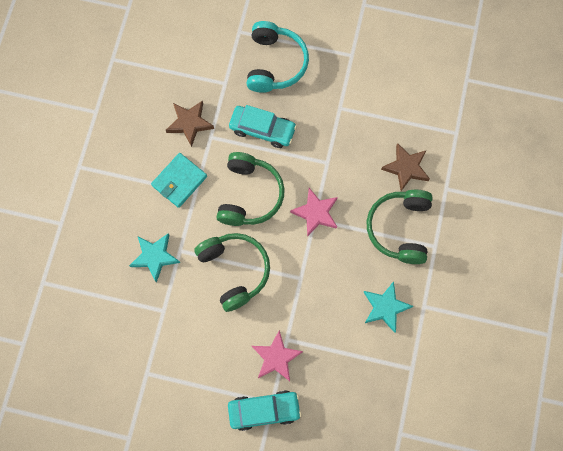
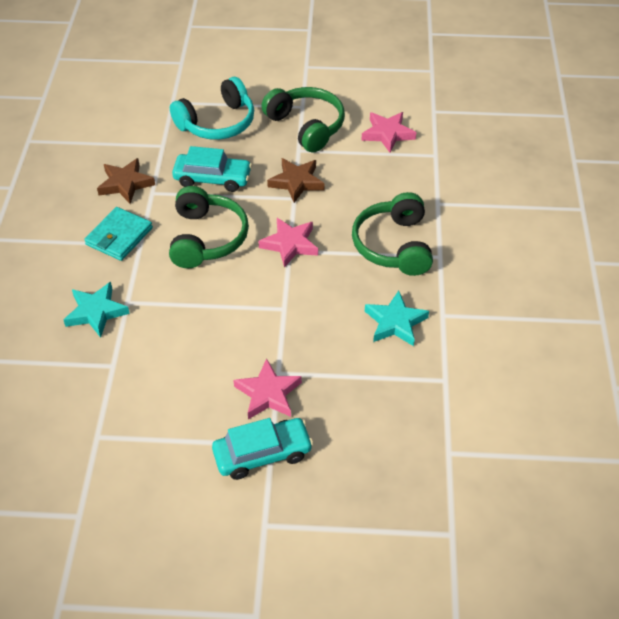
camera: 10 degrees left, 25 degrees down
green headphones [194,233,270,312] -> green headphones moved to [261,87,345,153]
turquoise headphones [246,21,309,93] -> turquoise headphones turned 60 degrees clockwise [170,77,254,140]
brown star [381,143,430,191] -> brown star moved to [267,158,325,203]
none -> pink star [361,112,416,153]

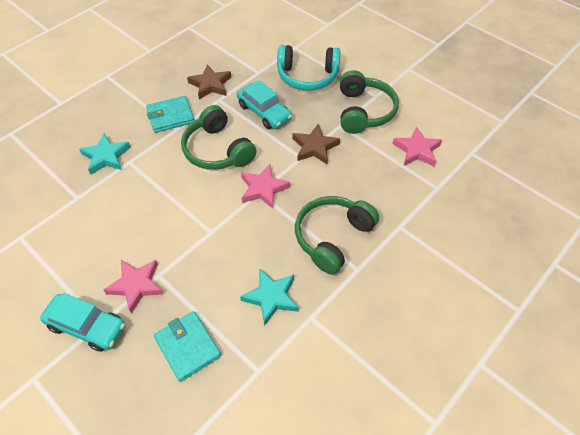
camera: 40 degrees right, 5 degrees up
green headphones [169,186,249,268] -> green headphones turned 105 degrees clockwise [181,105,256,170]
none -> turquoise wallet [153,311,221,382]

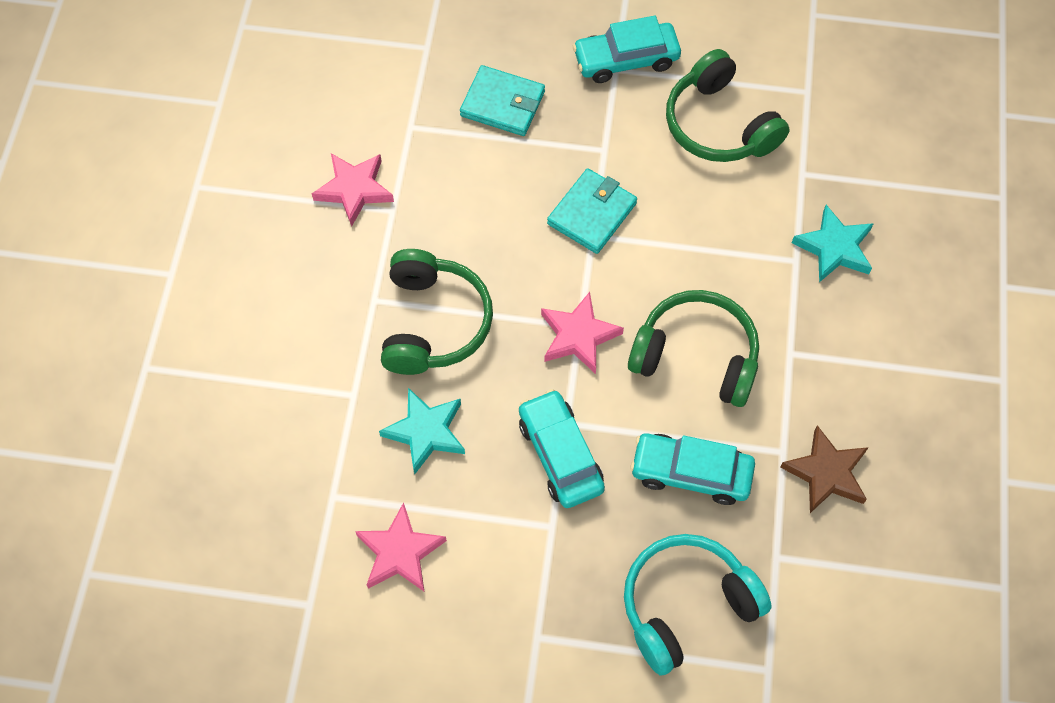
camera: 145 degrees right, 10 degrees up
pink star [103,260,164,314] -> pink star moved to [312,153,394,226]
turquoise wallet [146,96,194,133] -> turquoise wallet moved to [547,168,637,254]
turquoise star [240,268,298,325] -> turquoise star moved to [379,388,465,474]
brown star [292,124,340,164] -> turquoise car [519,389,605,508]
green headphones [340,70,399,134] -> green headphones moved to [666,49,790,162]

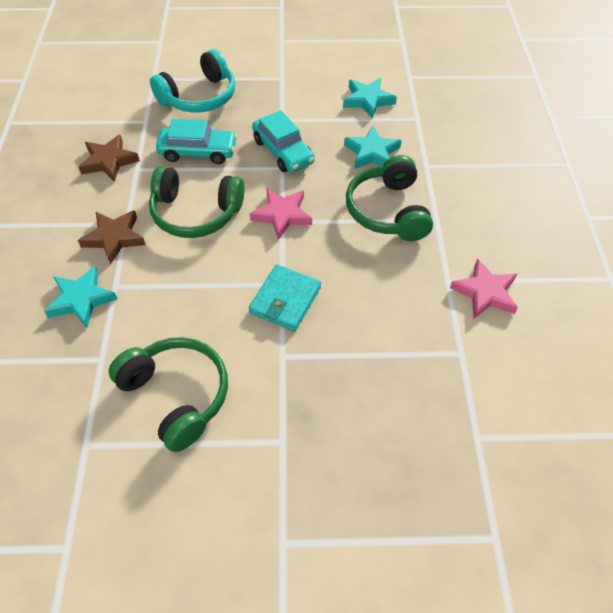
camera: 170 degrees right, 10 degrees down
pink star [355,502,447,592] -> turquoise star [343,78,397,119]
turquoise wallet [460,65,545,136] -> none
turquoise car [573,16,681,83] -> none
none -> brown star [78,210,145,265]

